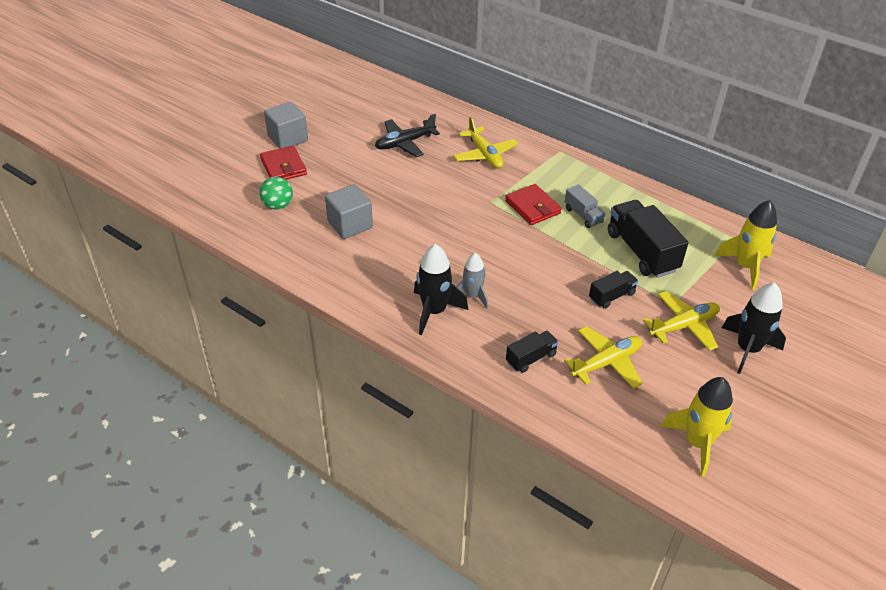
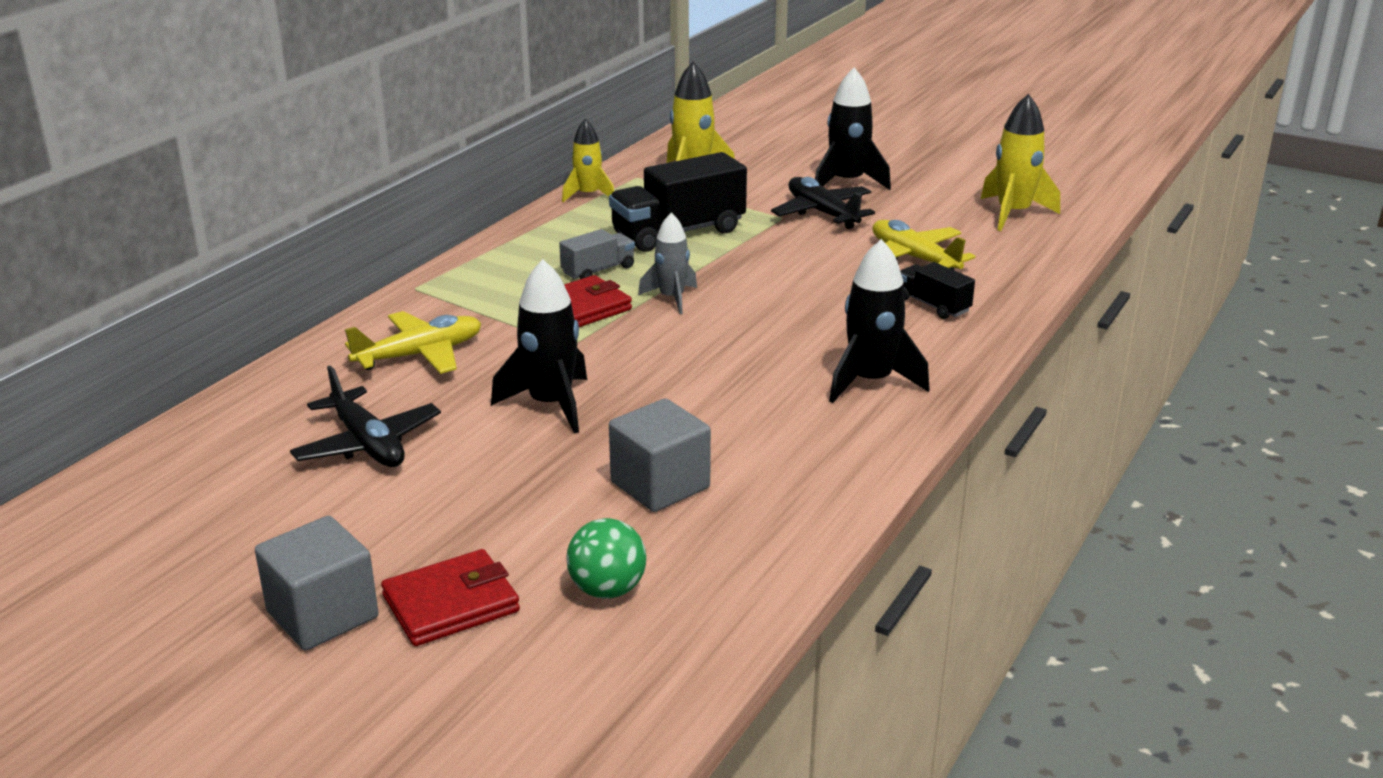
camera: 95 degrees left, 15 degrees down
grey rocket [456,253,488,309] -> grey rocket moved to [638,213,697,314]
black truck [589,271,638,309] -> none
yellow plane [643,291,720,351] -> black plane [771,177,875,229]
none -> black rocket [491,259,587,434]
none -> yellow rocket [562,119,614,202]

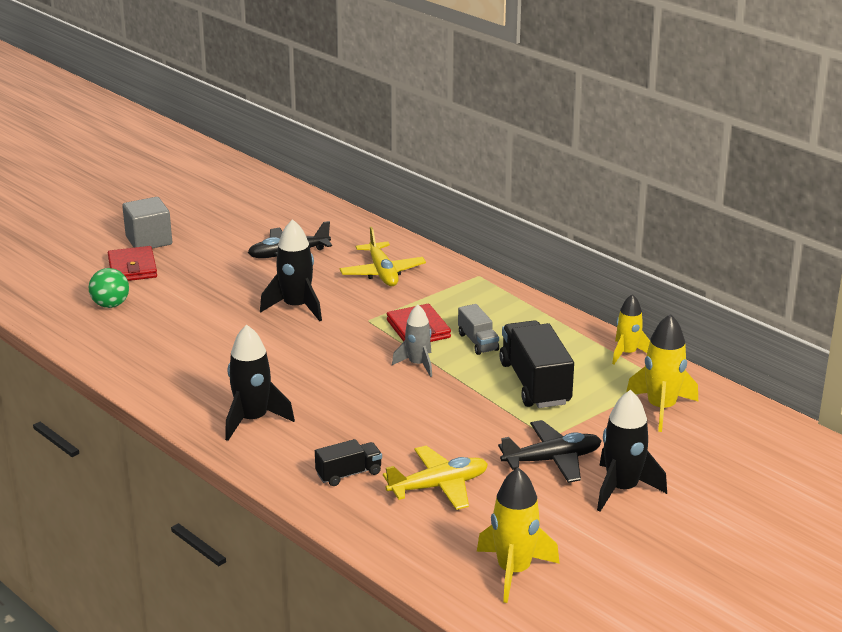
camera: 105 degrees right, 0 degrees up
grey cube [609,398,711,512] -> none

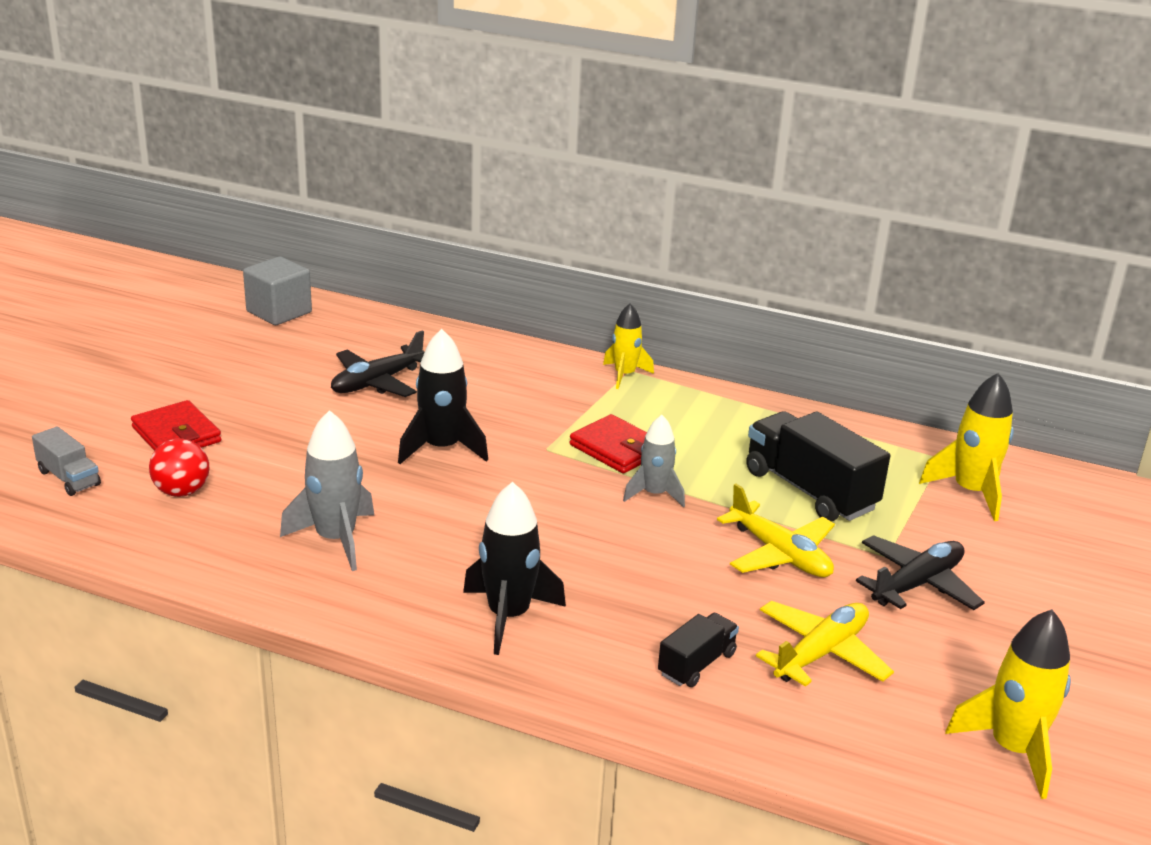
camera: 25 degrees left, 0 degrees up
green ball [89,268,129,308] -> red ball [149,438,209,497]
grey cube [122,197,172,249] -> grey cube moved to [243,257,312,325]
yellow plane [340,227,426,286] -> yellow plane moved to [717,484,835,577]
grey truck [458,304,499,355] -> grey truck moved to [32,426,101,496]
black rocket [597,390,667,512] -> none
yellow rocket [612,294,650,364] -> yellow rocket moved to [603,303,654,389]
none -> grey rocket [280,410,374,571]

